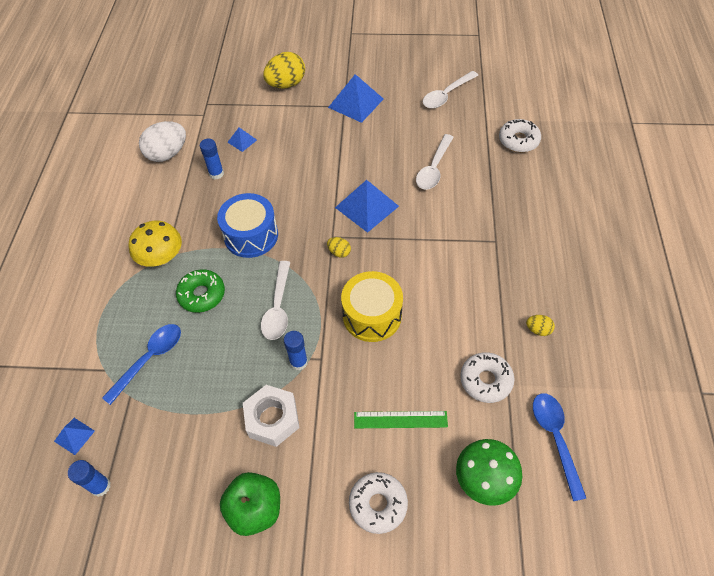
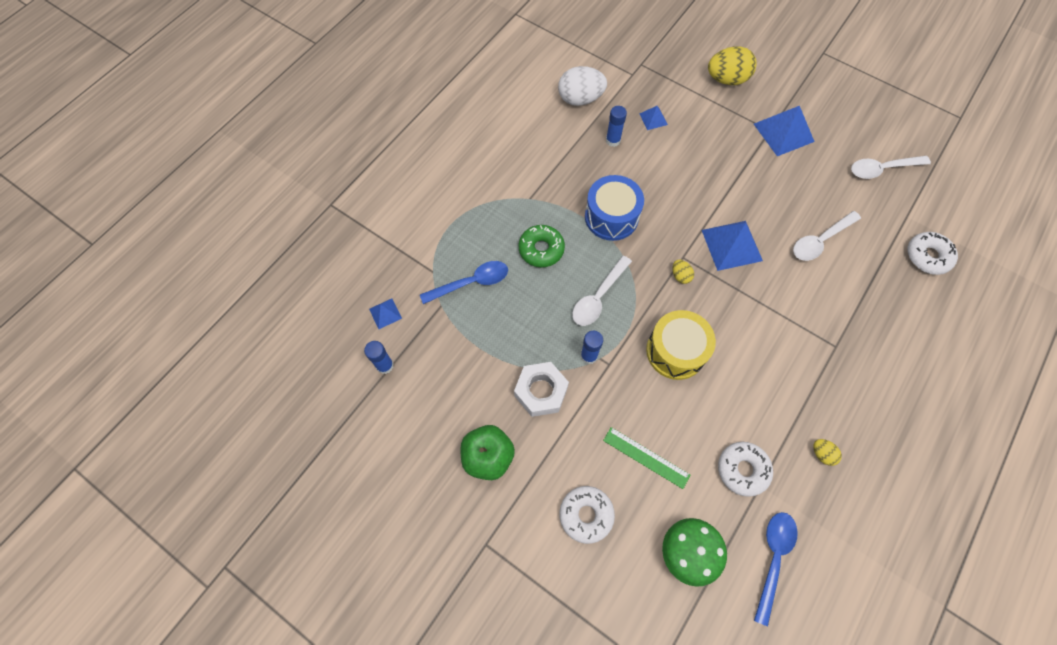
camera: 30 degrees right, 10 degrees up
yellow mushroom [129,221,182,267] -> none

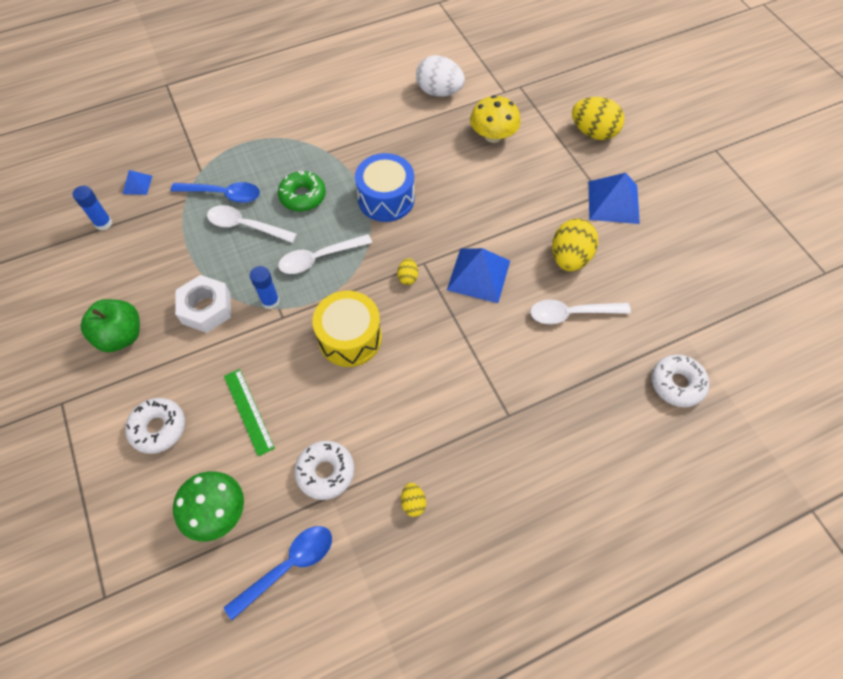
camera: 30 degrees right, 5 degrees down
blue glue stick [606,106,627,147] -> none
blue pyramid [639,106,668,130] -> yellow mushroom [470,95,521,143]
white spoon [851,156,931,179] -> white spoon moved to [207,205,297,243]
none -> yellow egg [552,219,598,271]

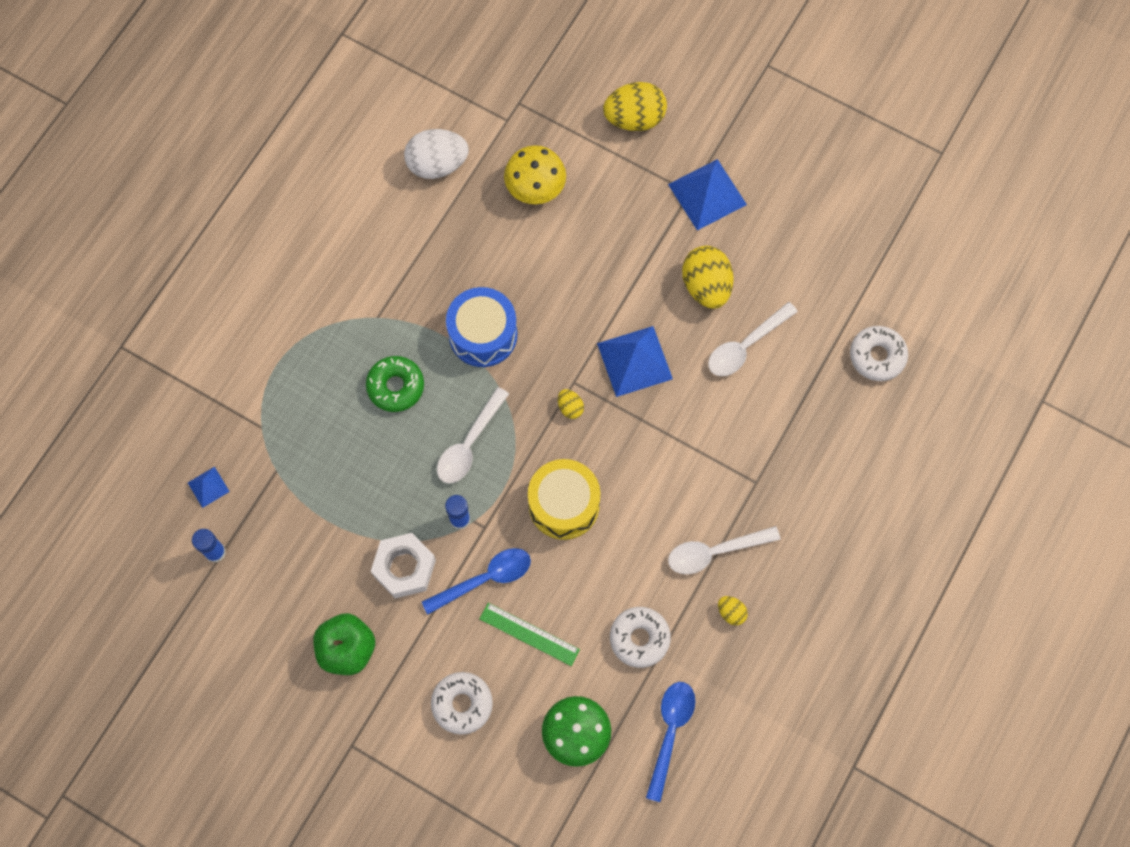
camera: 35 degrees left, 10 degrees up
blue spoon [171,182,260,203] -> blue spoon moved to [422,548,531,614]
white spoon [207,205,297,243] -> white spoon moved to [668,526,780,574]

